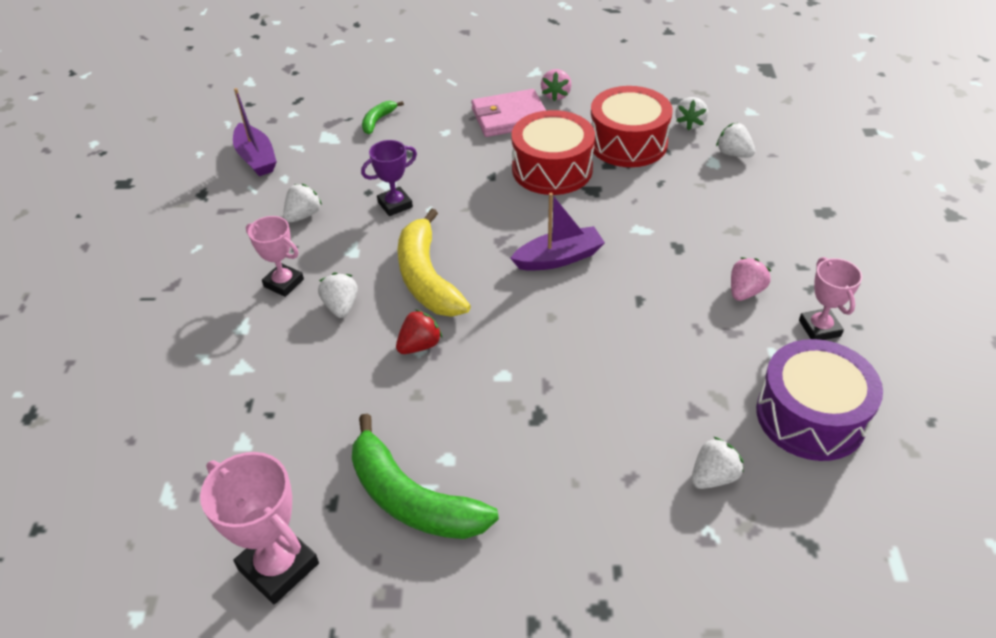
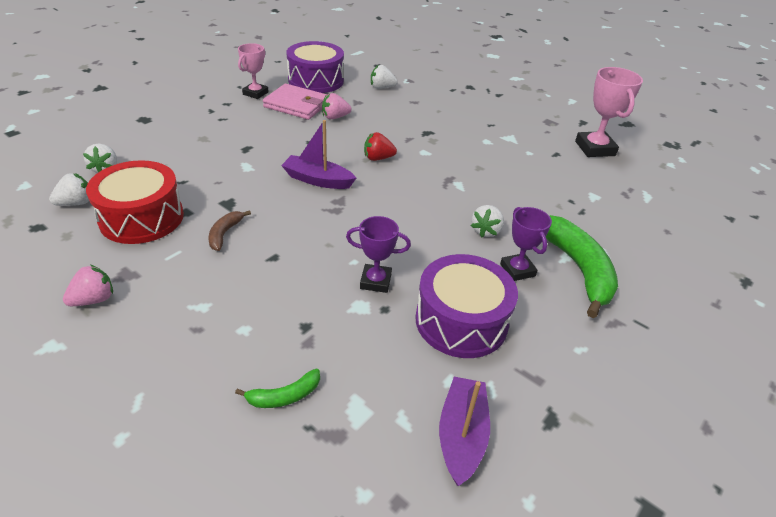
camera: 145 degrees left, 5 degrees down
pink trophy [246,216,304,297] -> purple trophy [500,207,552,281]
white strawberry [283,184,322,222] -> purple drum [415,254,518,358]
green banana [352,413,499,539] -> green banana moved to [546,215,618,318]
red strawberry [396,309,442,354] -> red strawberry moved to [364,132,397,161]
yellow banana [398,208,471,317] -> none
pink wallet [471,89,546,137] -> pink wallet moved to [263,84,327,120]
red drum [511,110,595,195] -> brown banana [208,210,251,251]
pink strawberry [731,257,771,301] -> pink strawberry moved to [322,93,352,119]

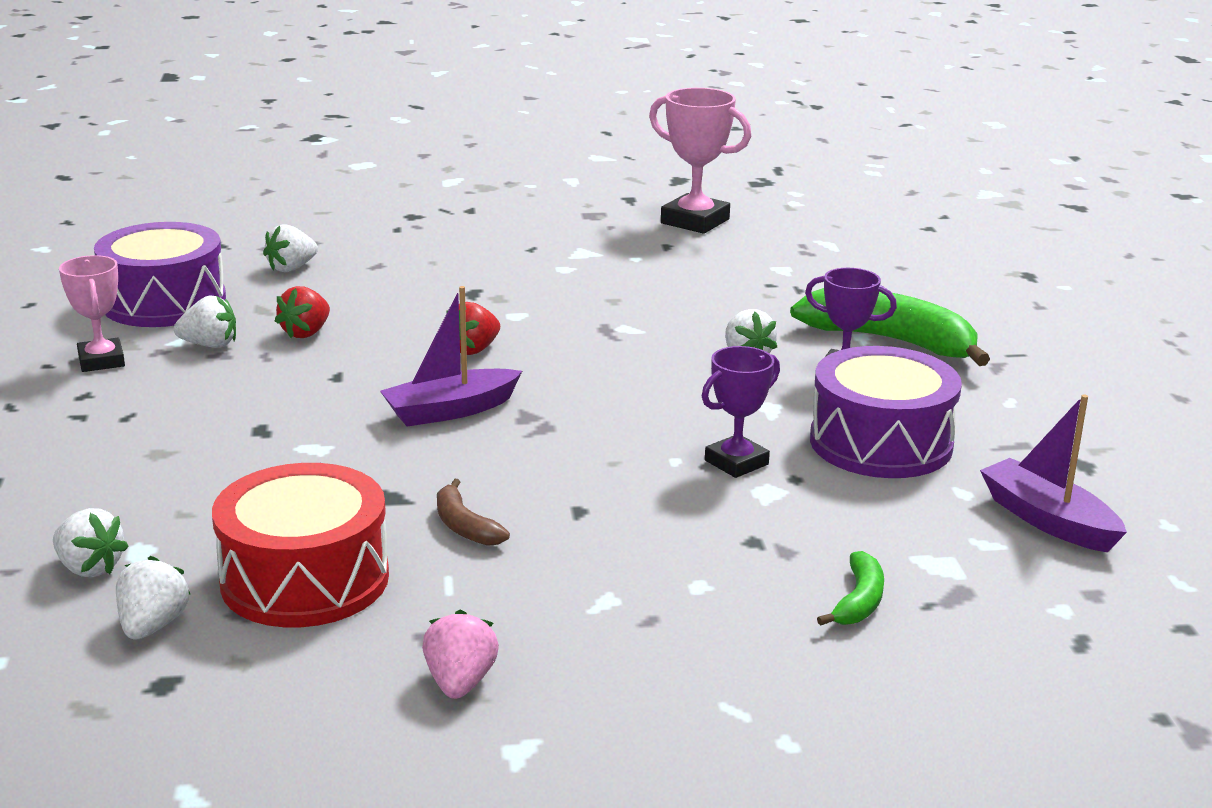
camera: 45 degrees left, 15 degrees down
pink wallet [263,84,327,120] -> white strawberry [174,295,236,348]
pink strawberry [322,93,352,119] -> red strawberry [275,286,330,338]

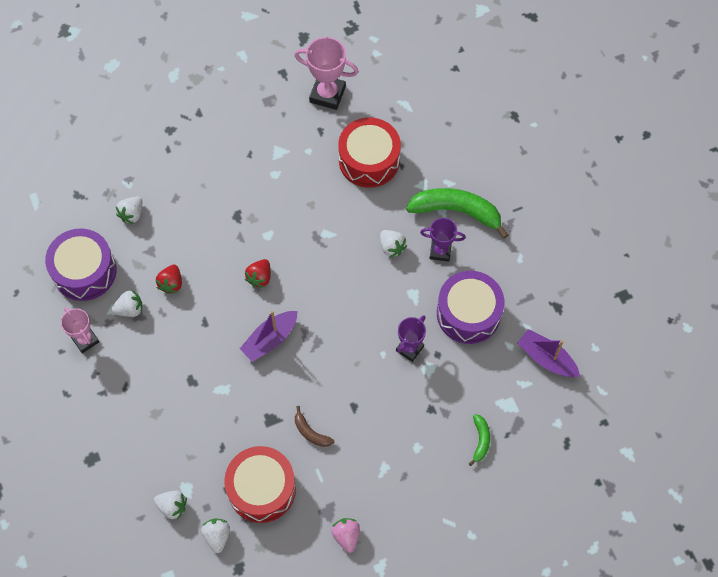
camera: 15 degrees left, 40 degrees up
none -> red drum [338,118,401,188]

